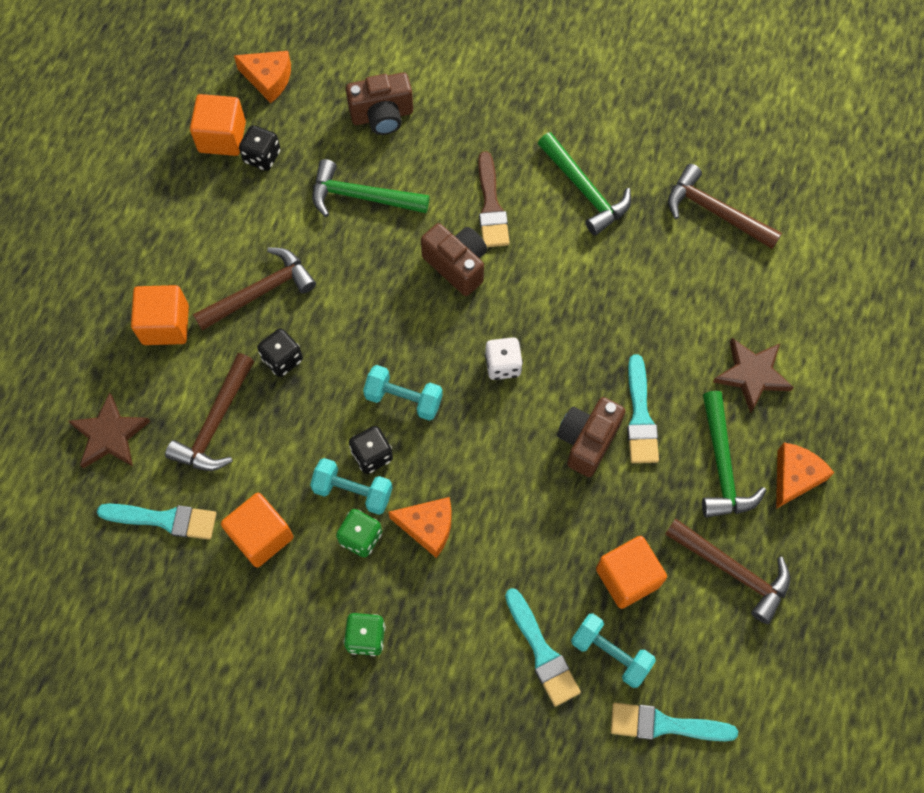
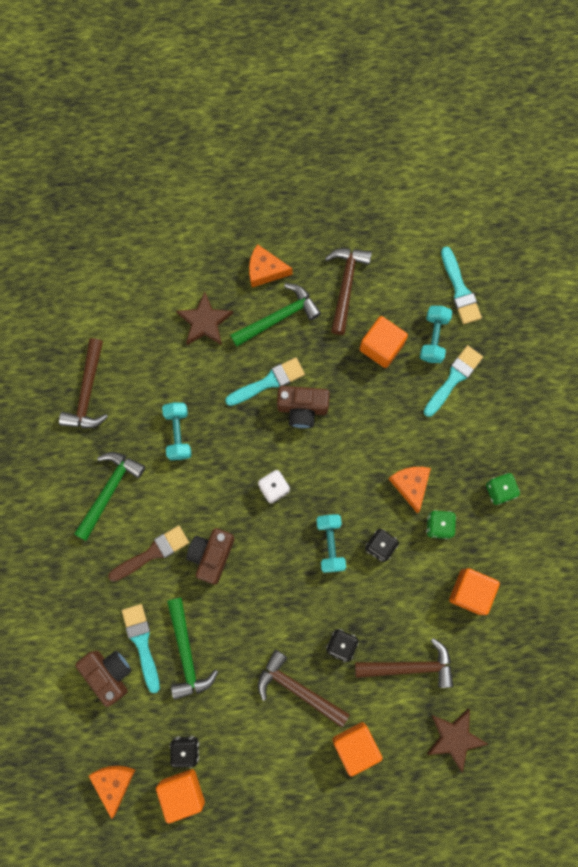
camera: 115 degrees left, 10 degrees up
turquoise brush [97,504,216,540] -> turquoise brush moved to [122,604,160,693]
turquoise dumbbell [310,458,393,515] -> turquoise dumbbell moved to [162,403,192,460]

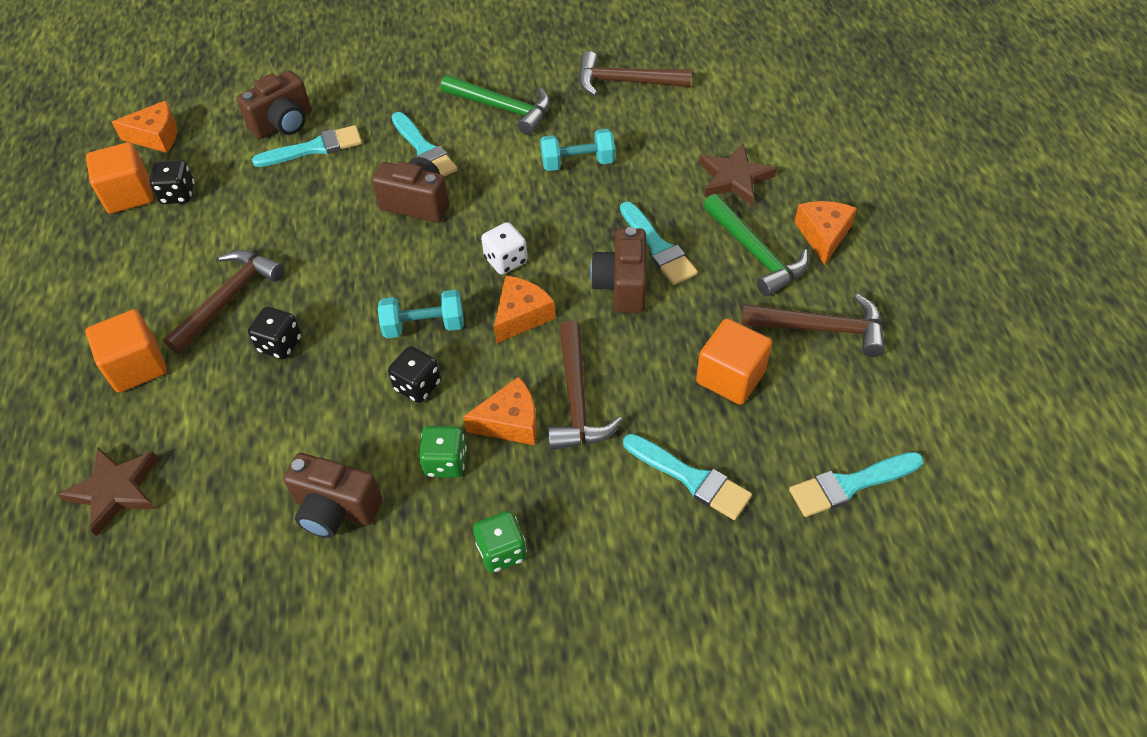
camera: 90 degrees right, 25 degrees down
brown brush [108,526,189,582] -> turquoise brush [391,112,458,177]
green hammer [167,598,218,700] -> none
brown hammer [355,638,453,688] -> brown hammer moved to [548,321,622,450]
turquoise dumbbell [420,306,452,363] -> none
orange cube [449,568,500,615] -> brown camera [283,453,383,538]
none -> orange cheese [494,276,555,344]

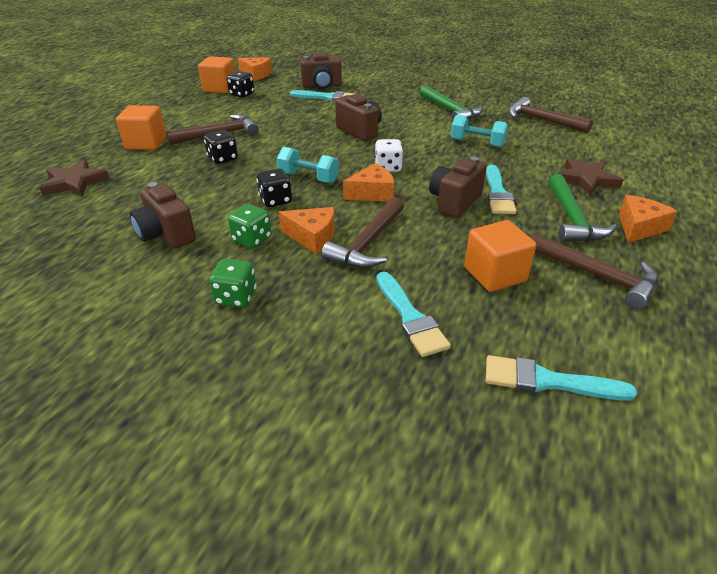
camera: 30 degrees right, 15 degrees down
turquoise brush [391,112,458,177] -> none

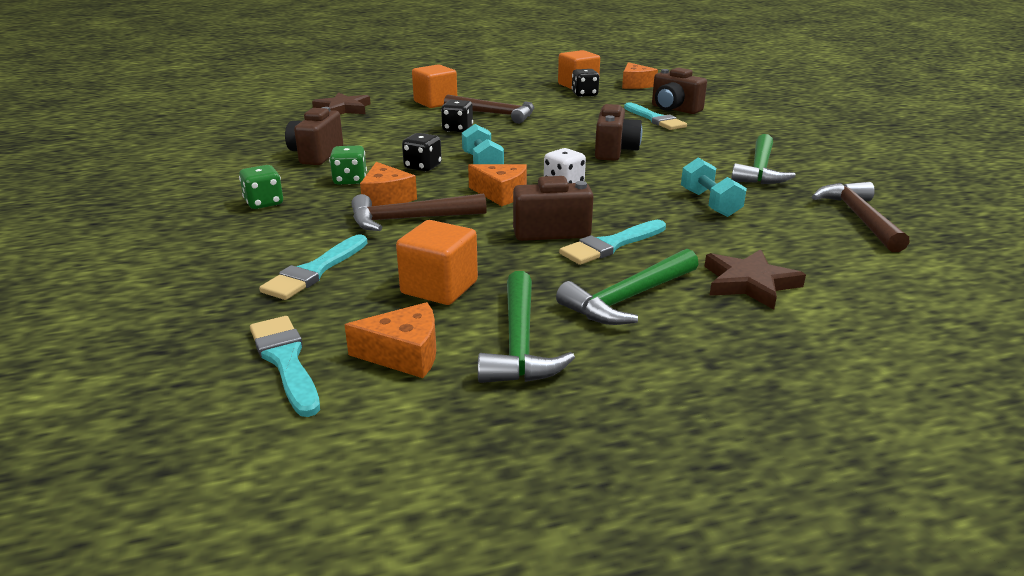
camera: 50 degrees right, 10 degrees down
brown hammer [531,233,658,310] -> green hammer [478,271,575,383]
orange cheese [619,195,678,243] -> orange cheese moved to [344,302,436,378]

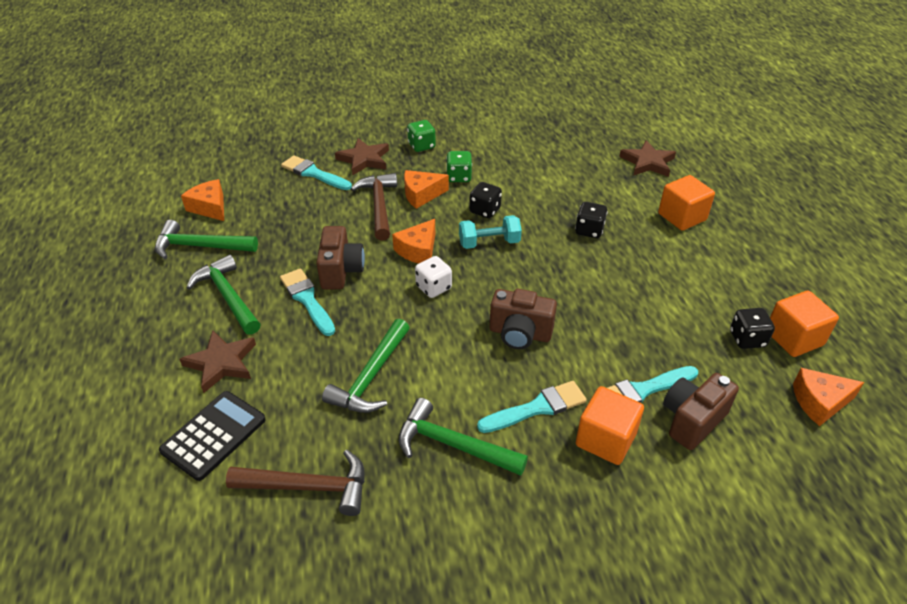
camera: 95 degrees right, 15 degrees up
turquoise brush [250,316,320,417] -> turquoise brush moved to [477,381,587,433]
brown camera [285,107,343,165] -> none
orange cheese [344,302,436,378] -> orange cheese turned 135 degrees clockwise [181,179,224,221]
orange cube [396,220,478,305] -> orange cube moved to [576,386,644,465]
brown hammer [444,95,534,124] -> none
turquoise dumbbell [681,158,747,217] -> green hammer [322,319,410,413]
none -> black calculator [159,391,266,481]
none -> brown star [335,138,389,176]

